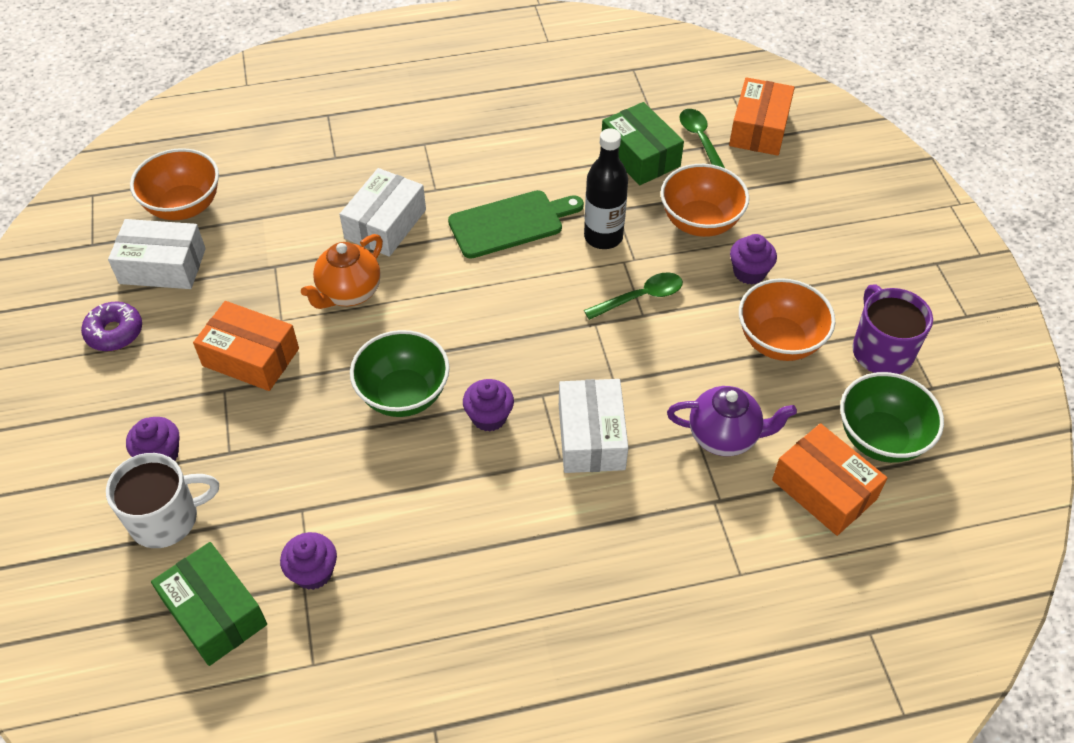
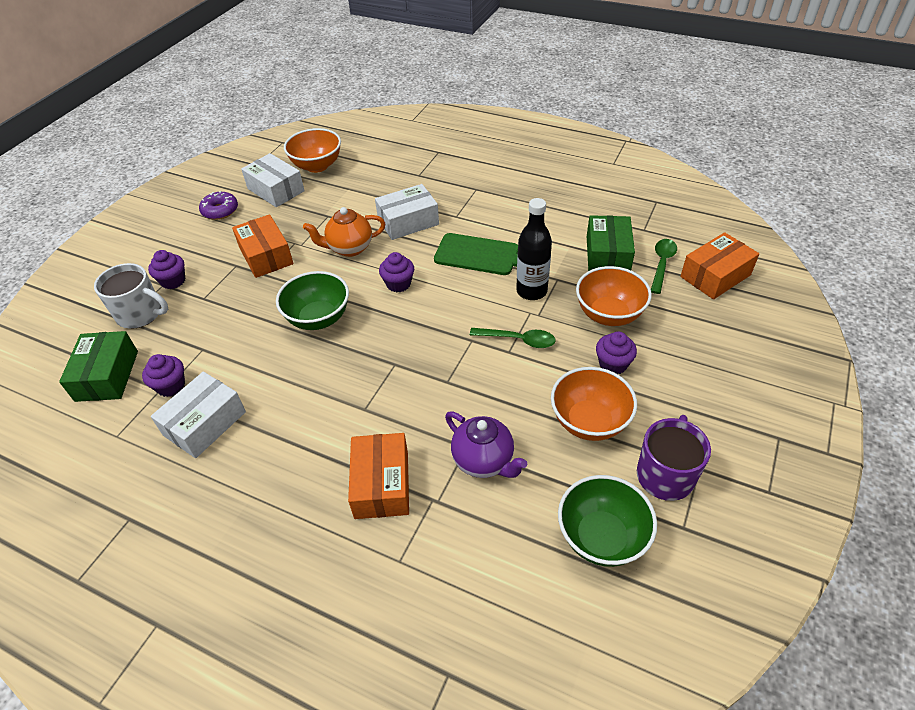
camera: 40 degrees right, 5 degrees down
purple cupcake [463,379,514,432] -> purple cupcake moved to [379,252,414,292]
white box [559,379,628,473] -> white box moved to [151,372,246,458]
orange box [772,423,887,536] -> orange box moved to [348,433,409,519]

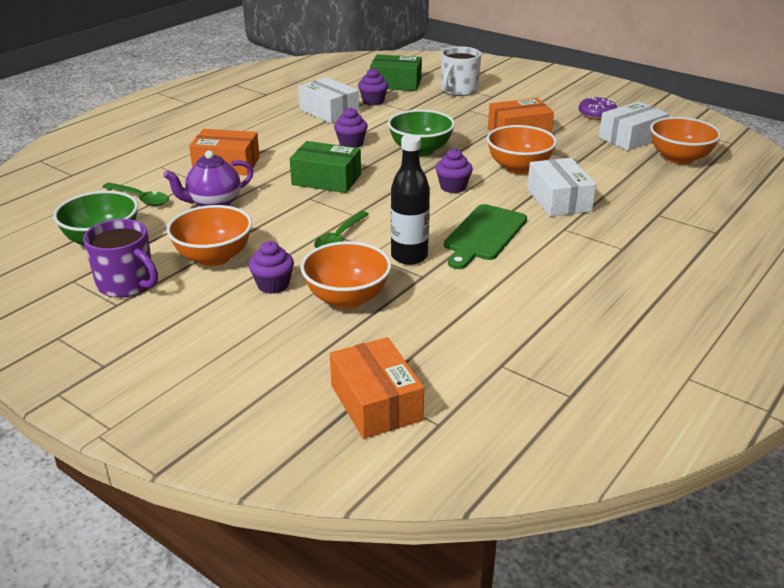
camera: 100 degrees right, 15 degrees down
purple cupcake [148,250,185,289] -> purple cupcake moved to [334,108,368,148]
orange teapot [303,207,386,257] -> orange bowl [487,125,557,174]
green box [587,215,635,271] -> green box moved to [290,141,361,193]
green spoon [651,239,677,294] -> green spoon moved to [102,183,169,206]

